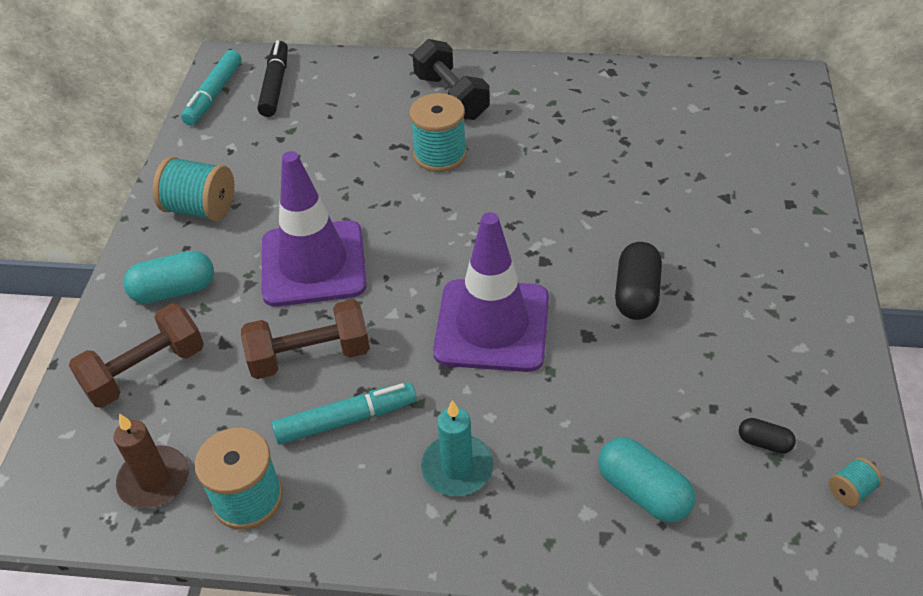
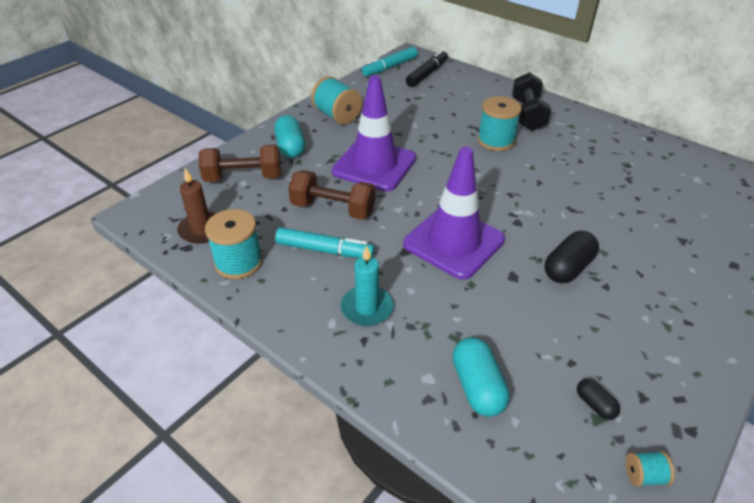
camera: 30 degrees right, 5 degrees down
turquoise capsule [123,251,214,304] -> turquoise capsule turned 60 degrees clockwise [274,115,305,158]

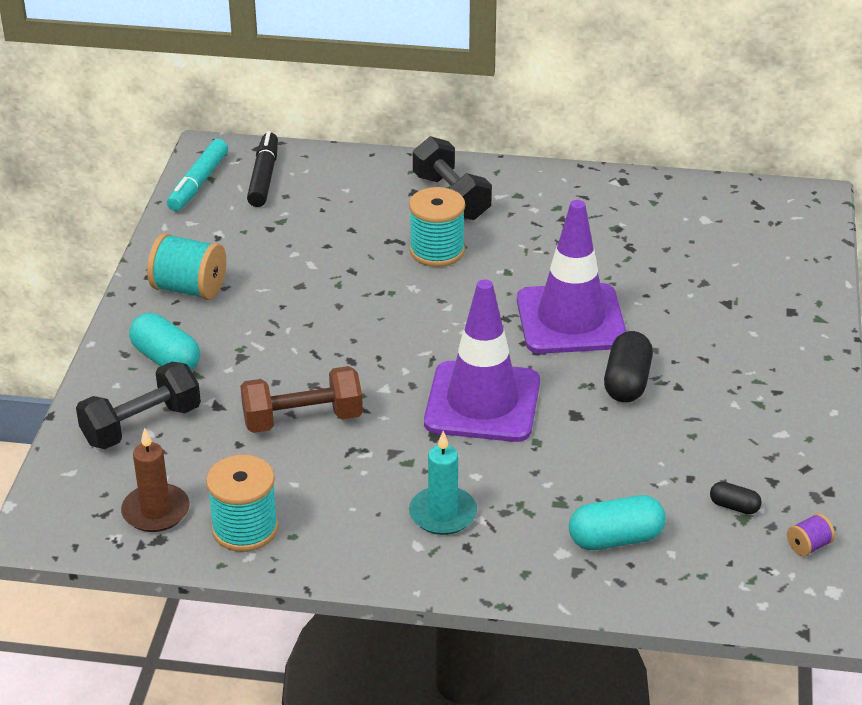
camera: 30 degrees left, 5 degrees down
brown dumbbell [199,145,281,182] -> black dumbbell [76,362,201,449]
turquoise marker [275,227,375,258] -> none
purple traffic cone [332,75,416,192] -> purple traffic cone moved to [517,200,627,354]
turquoise capsule [452,337,510,417] -> turquoise capsule turned 60 degrees counterclockwise [569,495,666,550]
turquoise spool [626,451,675,487] -> purple spool [787,513,835,557]

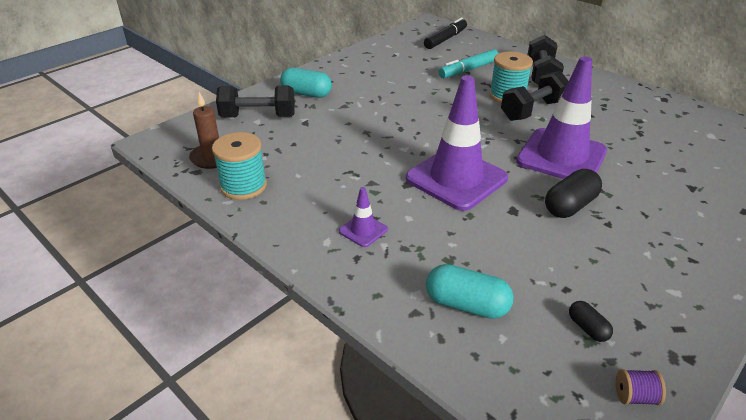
camera: 35 degrees right, 0 degrees up
turquoise capsule [129,313,200,370] -> turquoise capsule turned 60 degrees counterclockwise [280,67,332,98]
turquoise spool [147,233,226,300] -> none
turquoise marker [167,139,228,211] -> turquoise marker moved to [439,49,499,78]
brown dumbbell [240,366,363,433] -> none
turquoise candle [409,431,477,535] -> purple traffic cone [339,187,388,247]
none -> black dumbbell [501,71,569,121]

